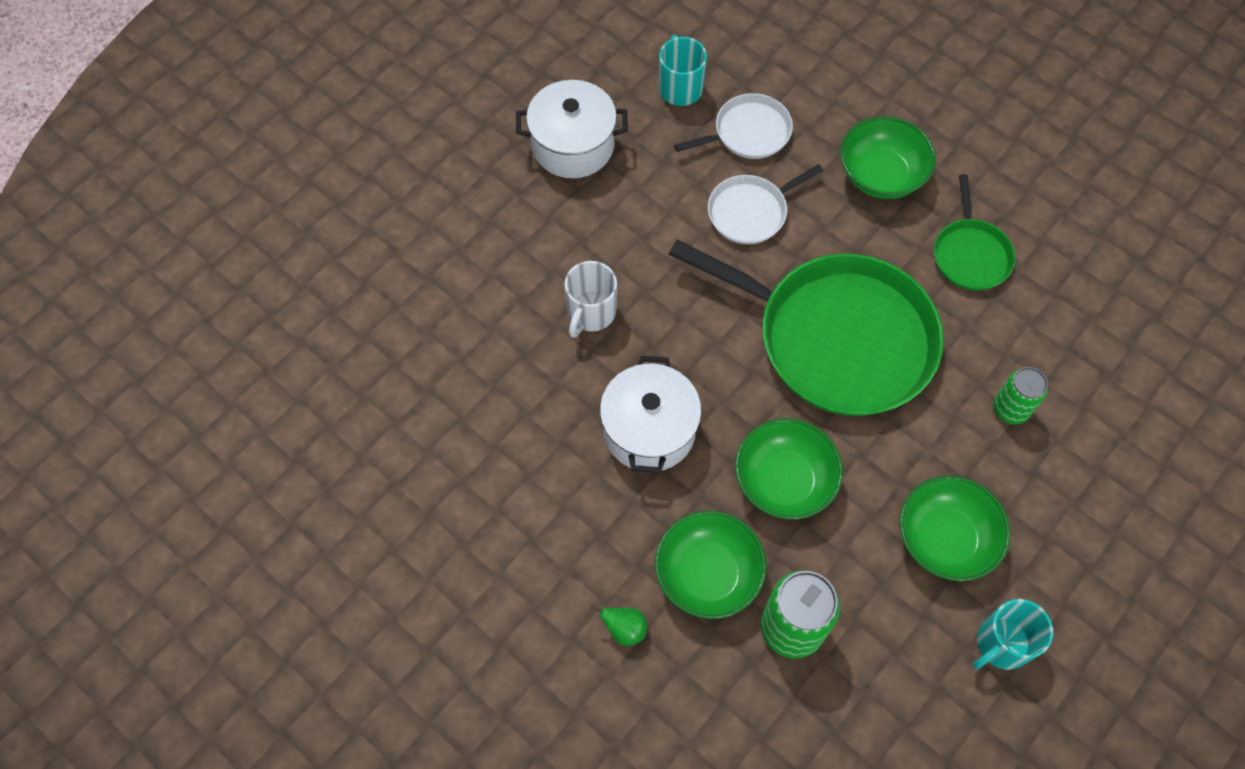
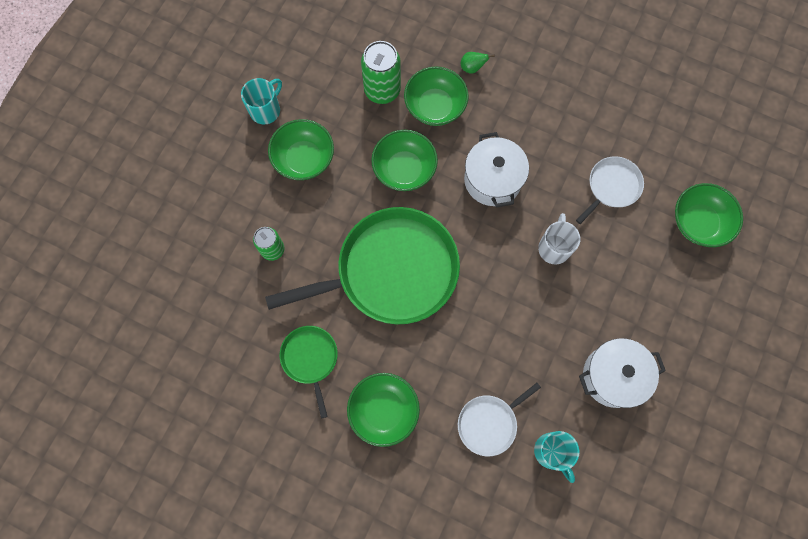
camera: 165 degrees right, 10 degrees up
green pan [669,240,944,416] -> green pan turned 150 degrees clockwise [265,207,460,325]
white pan [708,164,823,244] -> white pan moved to [576,156,644,224]
none -> green bowl [675,183,743,247]

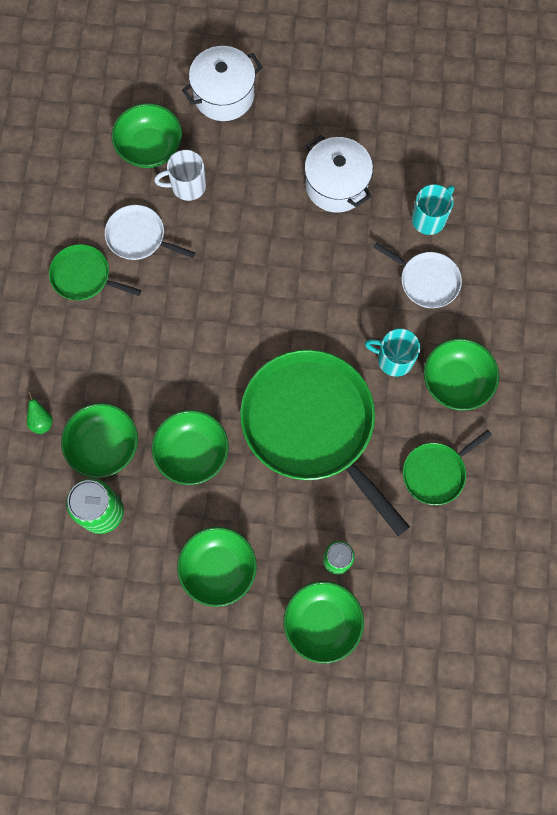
camera: 110 degrees left, 0 degrees up
turquoise mug [241,78,282,124] -> turquoise mug moved to [365,329,420,377]
white pot [464,132,529,208] -> white pot moved to [182,46,262,121]
white mug [538,213,580,264] -> white mug moved to [154,150,206,201]
none -> green pan [49,244,141,300]
none -> green bowl [284,581,364,663]

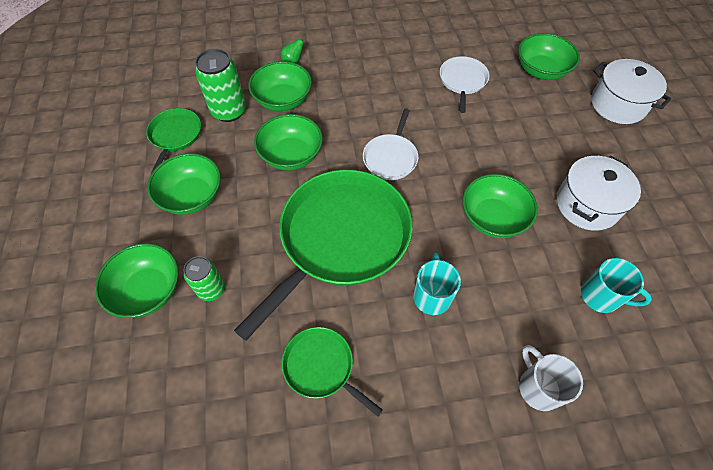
camera: 75 degrees right, 15 degrees down
green pan [49,244,141,300] -> green pan moved to [146,108,201,174]
white mug [154,150,206,201] -> white mug moved to [519,345,583,411]
white pan [373,242,462,308] -> white pan moved to [363,109,418,180]
green bowl [424,338,499,411] -> green bowl moved to [463,174,538,238]

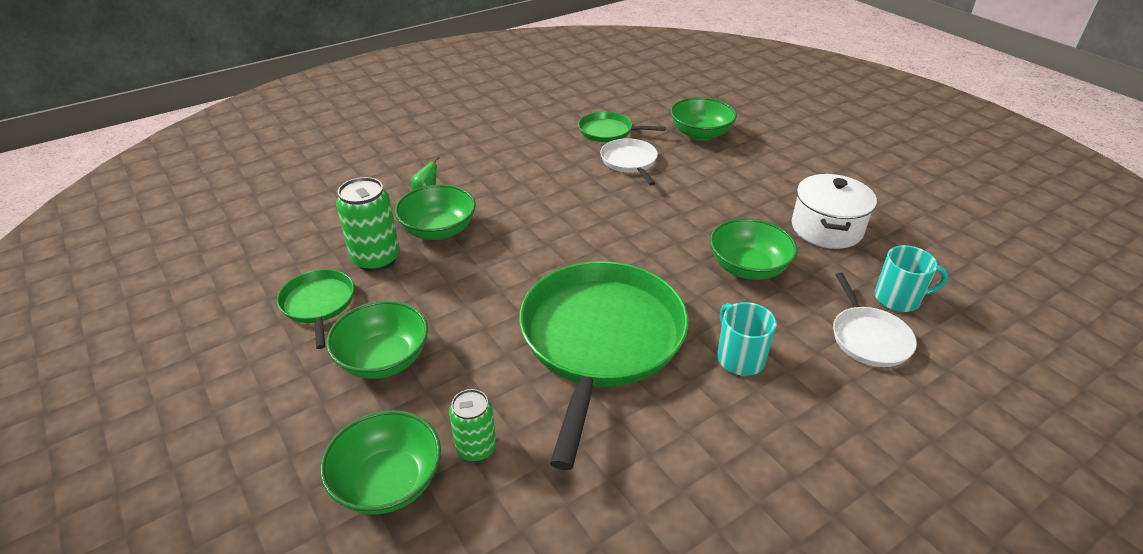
camera: 25 degrees left, 20 degrees down
green bowl [254,114,323,170] -> none
green pan [282,327,383,417] -> green pan moved to [578,112,666,142]
white pan [363,109,418,180] -> white pan moved to [833,273,917,367]
white mug [519,345,583,411] -> none
white pot [591,59,671,124] -> none

